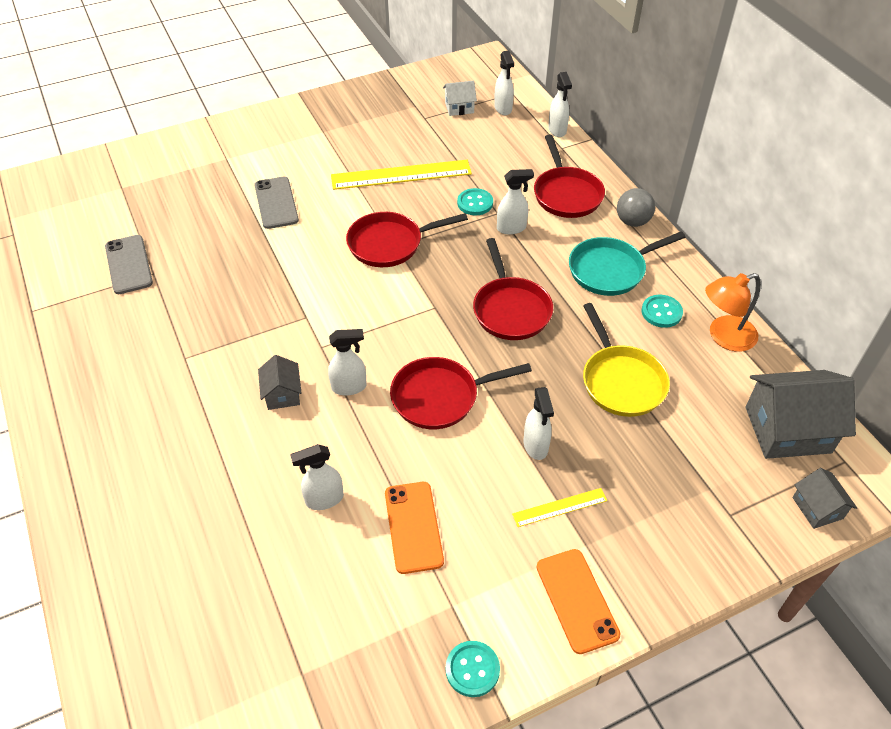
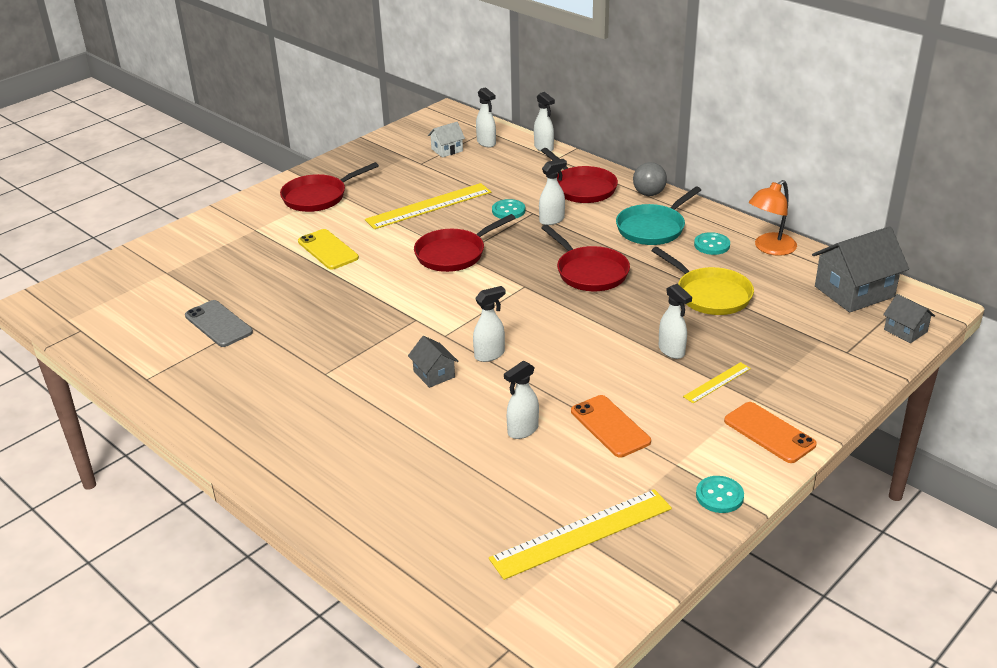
camera: 20 degrees left, 15 degrees down
grey phone [255,177,299,229] -> yellow phone [298,229,359,270]
red pan [390,357,532,429] -> red pan moved to [280,162,379,212]
none -> yellow ruler [489,489,672,580]

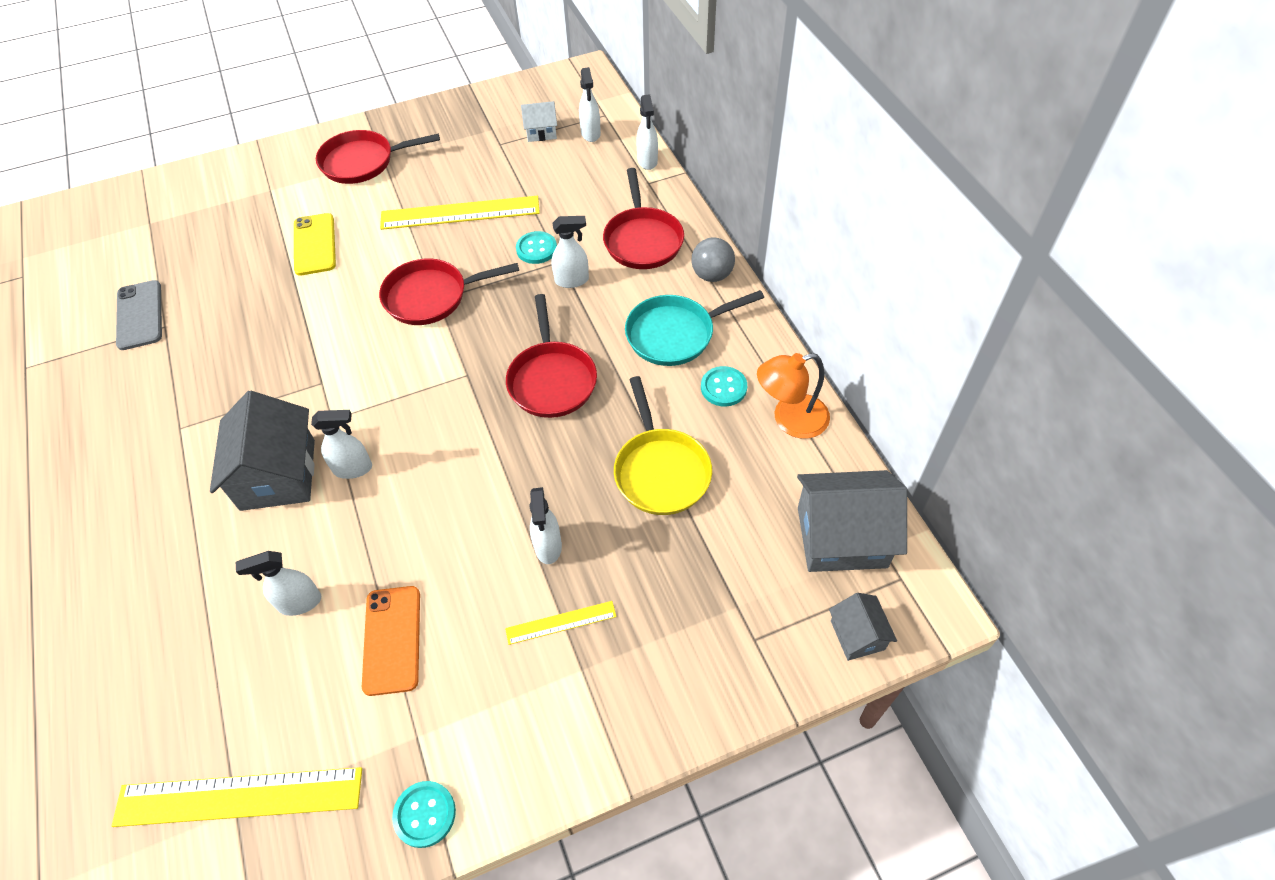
camera: 25 degrees right, 20 degrees up
grey house [408,336,458,388] -> grey house [210,391,315,511], size x1.94
orange phone [724,402,817,463] -> none

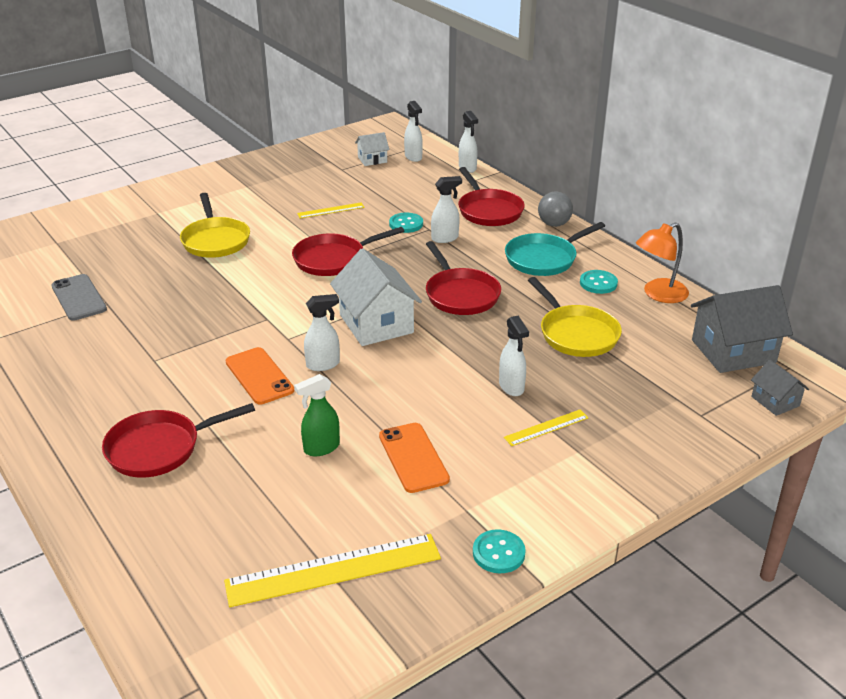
camera: 15 degrees left, 20 degrees down
grey house [210,391,315,511] -> orange phone [226,347,294,405]
white spray bottle [236,551,321,616] -> green spray bottle [294,374,340,456]
yellow phone [294,213,336,276] -> yellow pan [180,193,250,258]
red pan [316,130,440,184] -> red pan moved to [102,403,255,478]
yellow ruler [380,196,540,230] -> yellow ruler [297,202,365,218], size x0.50
none -> white house [330,248,422,346]

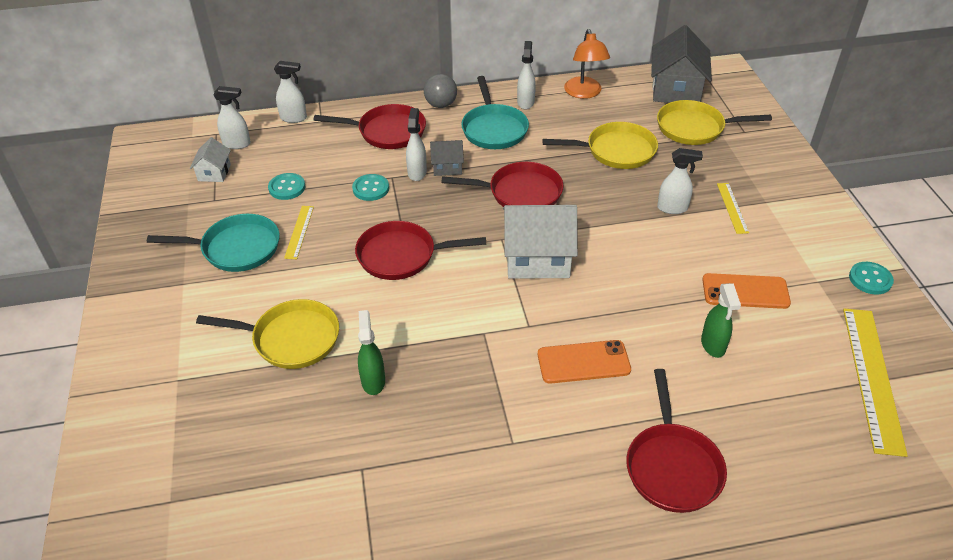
camera: 65 degrees left, 10 degrees up
grey phone [51,274,107,321] -> none
red pan [292,227,404,276] -> red pan turned 90 degrees clockwise [355,221,486,280]
white spray bottle [304,294,340,371] -> white spray bottle moved to [517,41,536,109]
turquoise button [580,270,618,294] -> turquoise button moved to [268,173,305,200]
grey house [751,360,809,416] -> grey house moved to [430,140,464,176]
none -> turquoise pan [147,214,280,272]
none -> green spray bottle [358,310,385,395]
none -> yellow pan [657,100,772,145]

